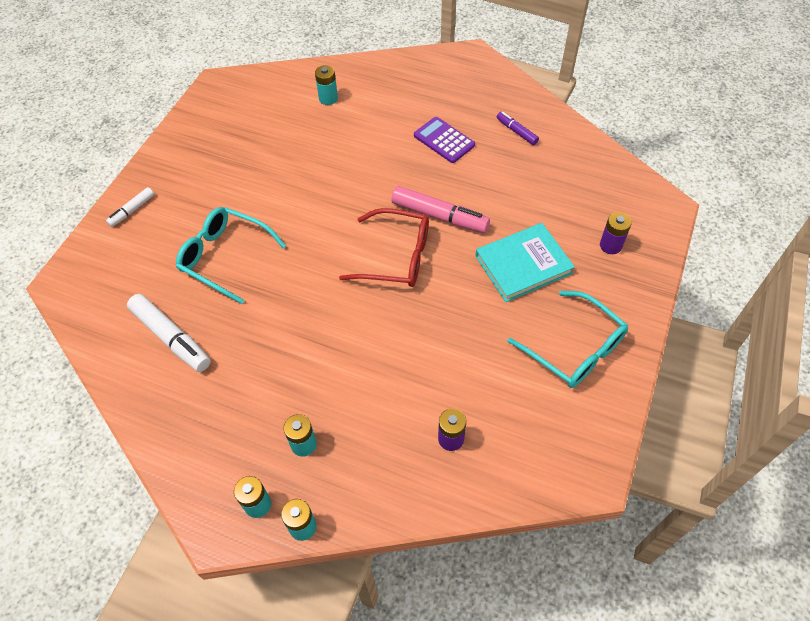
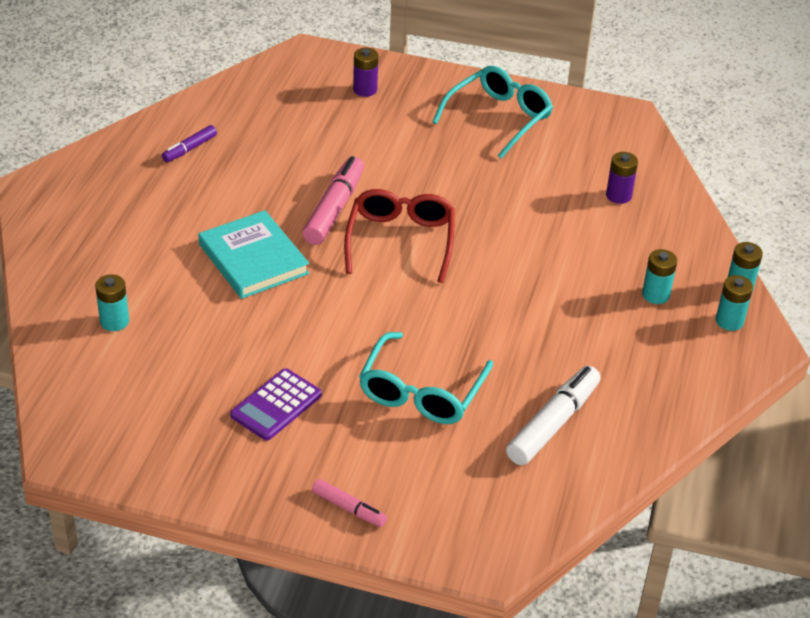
camera: 100 degrees left, 15 degrees down
white marker [106,187,154,227] -> pink marker [312,479,387,527]
purple calculator [414,117,475,163] -> purple calculator moved to [230,368,322,440]
turquoise book [475,223,575,302] -> turquoise book moved to [198,210,309,299]

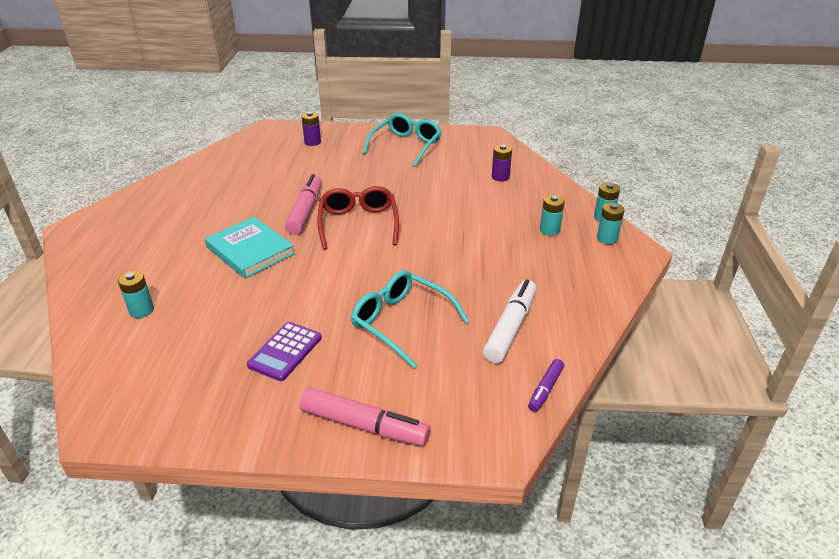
camera: 10 degrees left, 5 degrees down
purple marker [162,125,217,162] -> purple marker moved to [528,359,564,412]
pink marker [312,479,387,527] -> pink marker [300,387,430,446], size x1.82
turquoise glasses [359,332,493,424] -> turquoise glasses turned 120 degrees clockwise [351,270,469,368]

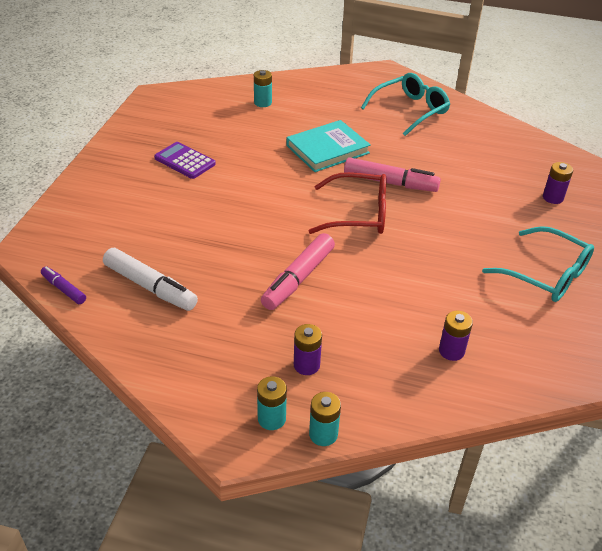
camera: 100 degrees right, 5 degrees up
pink marker [300,387,430,446] -> pink marker moved to [261,233,335,310]
turquoise glasses [351,270,469,368] -> turquoise glasses moved to [361,73,450,136]
turquoise battery [540,195,565,236] -> purple battery [294,324,322,375]

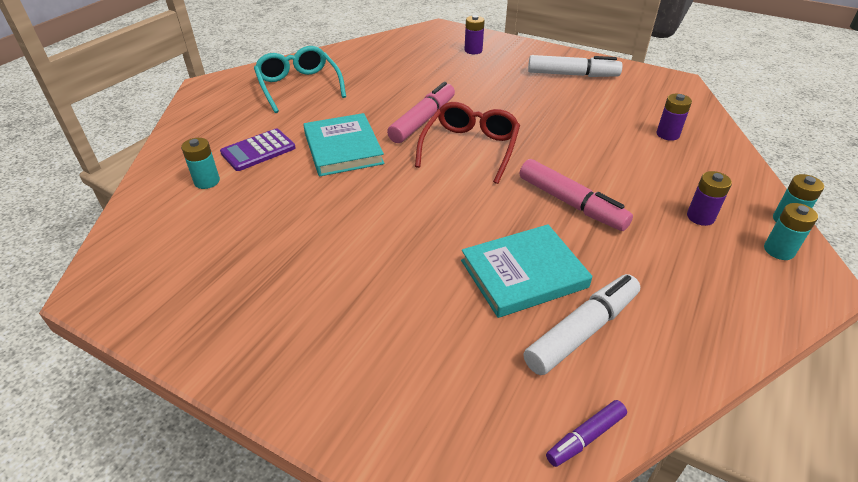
camera: 75 degrees left, 0 degrees up
purple calculator [154,142,216,179] -> purple calculator moved to [220,128,296,171]
turquoise glasses [482,226,594,302] -> white marker [528,55,623,77]
none -> turquoise book [461,224,592,318]

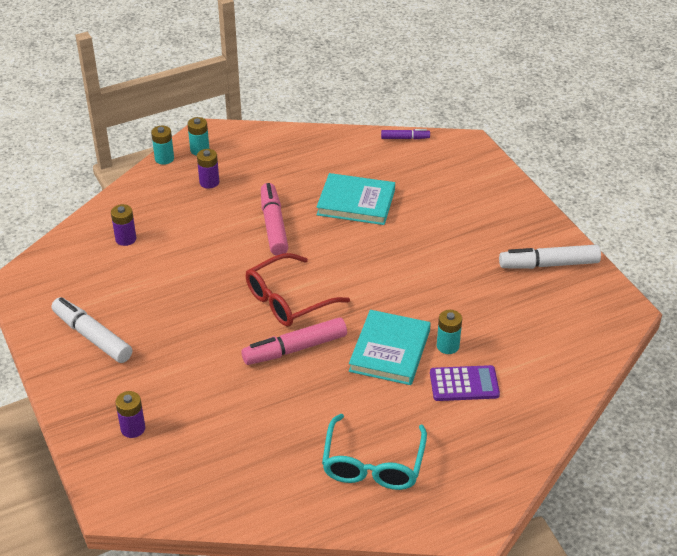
camera: 145 degrees left, 0 degrees up
turquoise battery [181,138,220,189] -> turquoise battery moved to [437,310,462,354]
white marker [524,274,640,375] -> white marker moved to [499,245,601,269]

